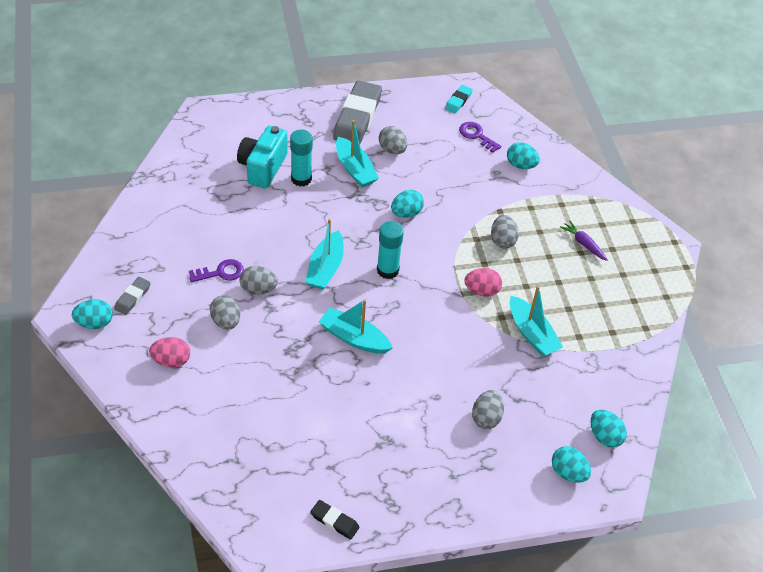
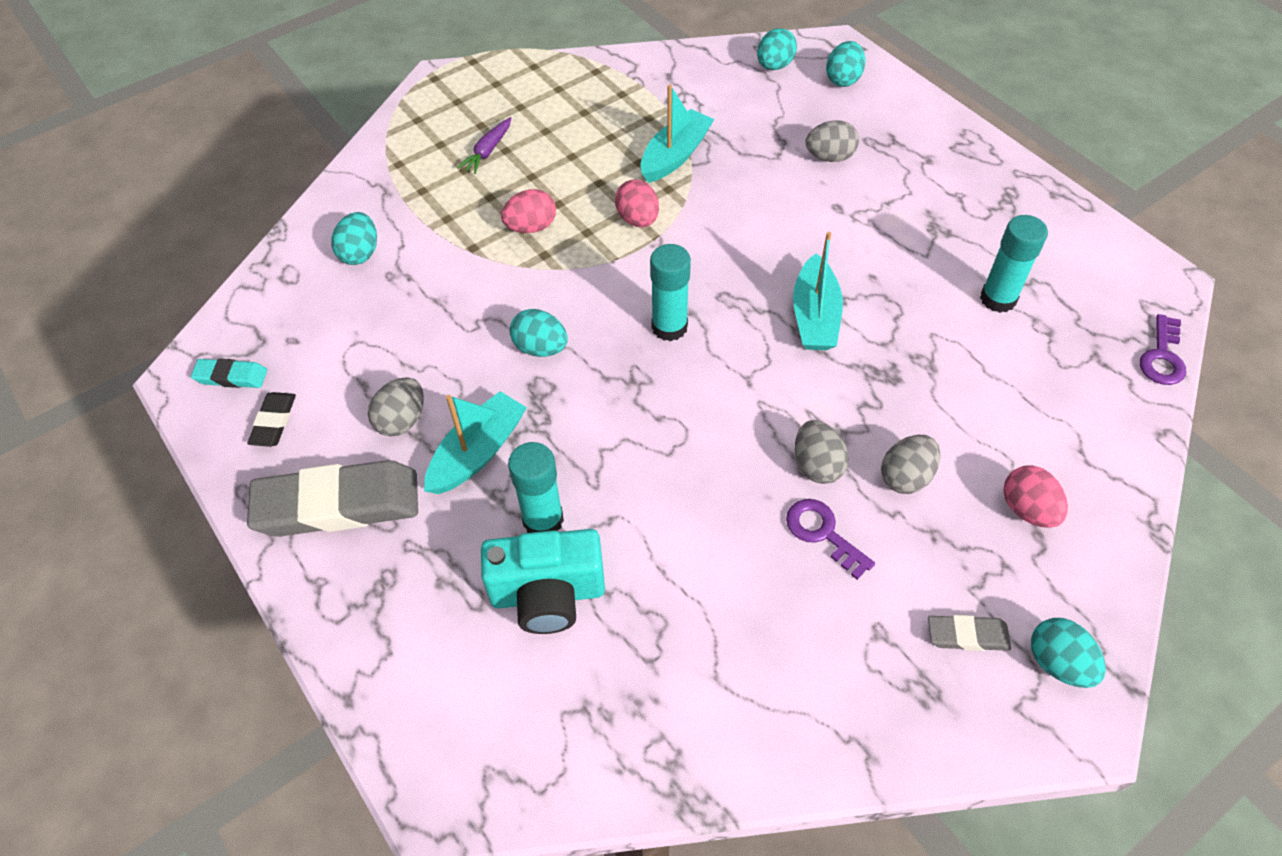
camera: 110 degrees left, 5 degrees up
turquoise boat [305,219,344,289] -> none
black eraser [310,500,360,540] -> black eraser moved to [247,392,296,447]
purple key [459,122,501,153] -> purple key moved to [1140,314,1186,385]
grey egg [491,215,519,249] -> pink egg [501,189,556,233]
none -> turquoise glue stick [980,215,1048,313]

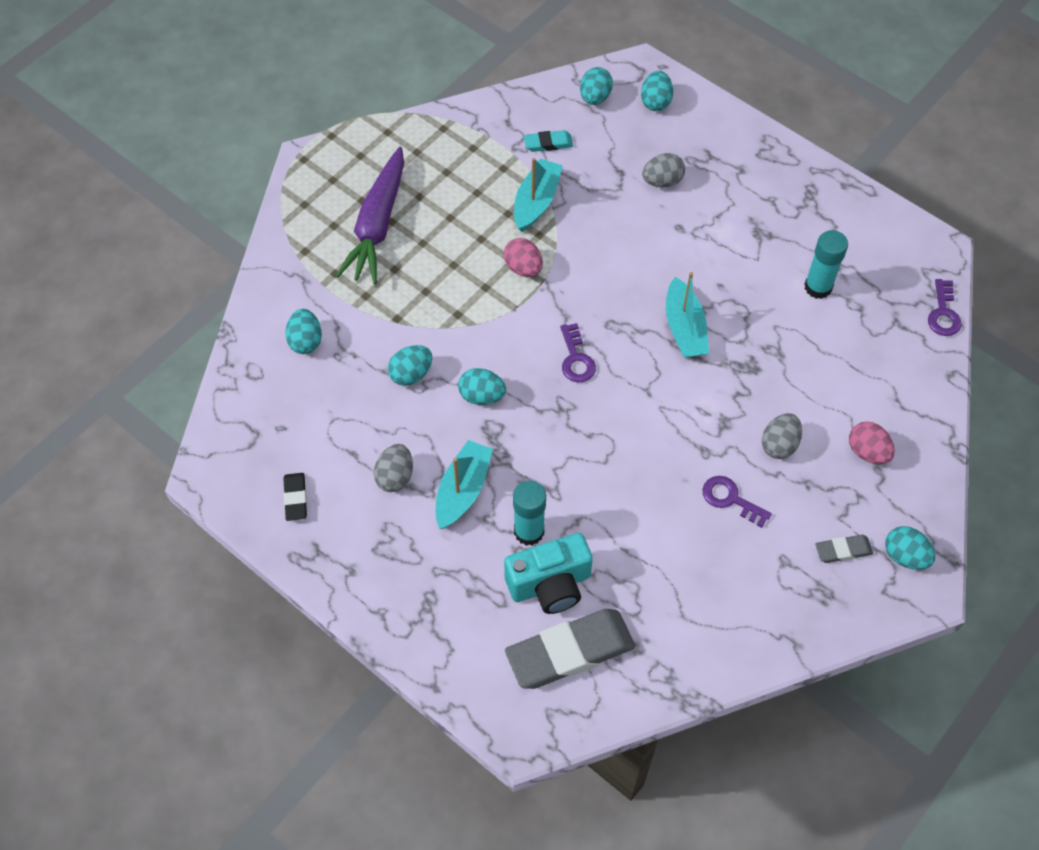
camera: 15 degrees left, 5 degrees up
turquoise eraser [191,358,267,388] -> turquoise eraser moved to [524,130,573,152]
grey eraser [247,460,418,537] -> grey eraser moved to [505,609,635,689]
purple carrot [457,117,511,174] -> purple carrot [336,147,404,284], size x2.25
pink egg [501,189,556,233] -> none
turquoise glue stick [650,244,691,341] -> purple key [560,323,596,383]
grey egg [795,420,849,484] -> none
none -> turquoise egg [388,345,432,386]

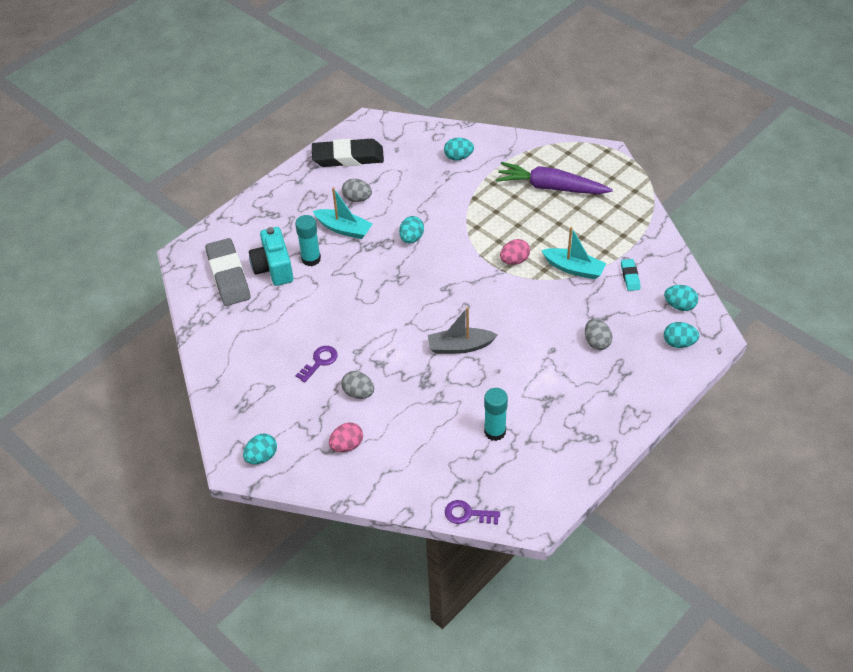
camera: 95 degrees right, 10 degrees down
black eraser [283,473,307,521] -> black eraser [312,139,384,167], size x2.13
turquoise egg [388,345,432,386] -> none
purple key [560,323,596,383] -> none
turquoise boat [666,272,709,358] -> grey boat [428,307,497,354]
grey eraser [815,535,873,563] -> none

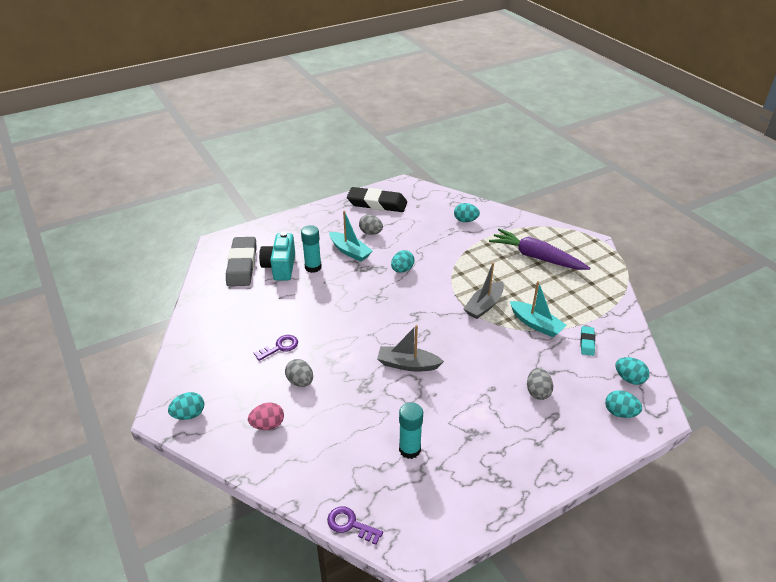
camera: 15 degrees right, 10 degrees down
pink egg [500,239,530,265] -> grey boat [463,263,504,319]

